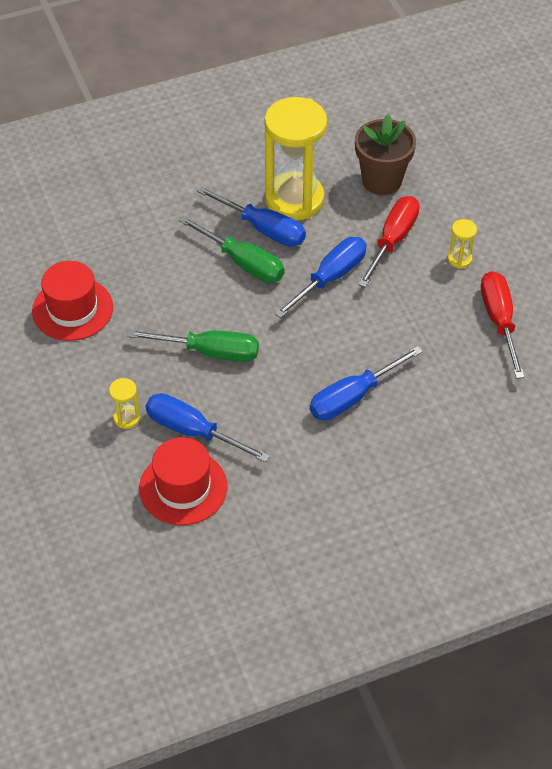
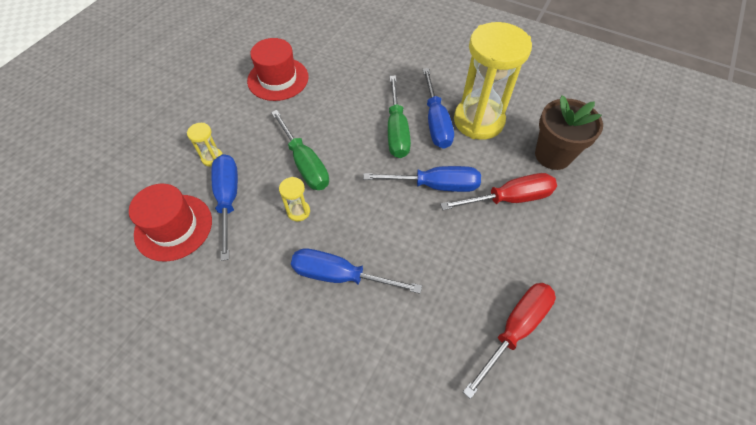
camera: 50 degrees right, 5 degrees up
yellow hourglass [448,219,477,269] -> yellow hourglass moved to [279,177,310,221]

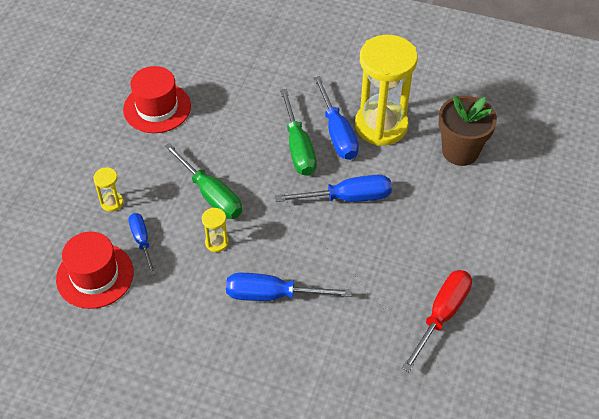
camera: 10 degrees left, 5 degrees down
blue screwdriver [211,154,238,261] -> blue screwdriver [129,213,156,275], size x0.63
red screwdriver [440,173,557,210] -> none

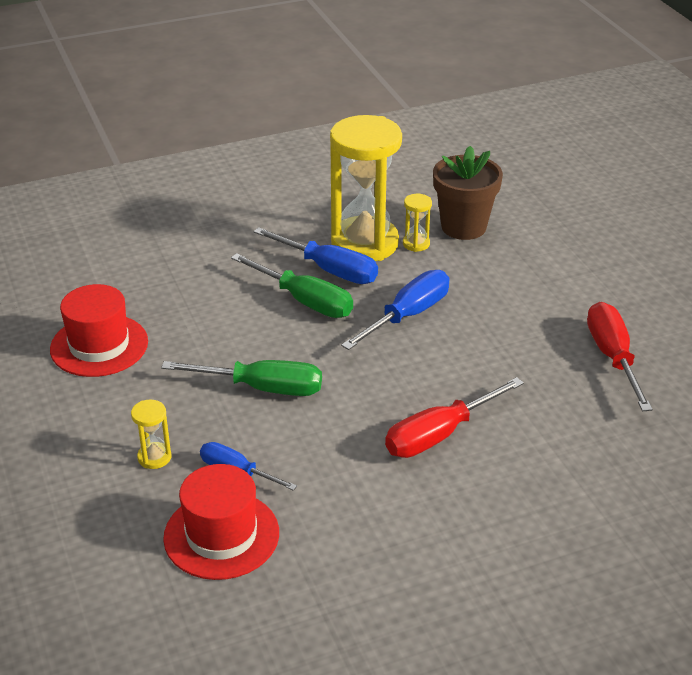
camera: 40 degrees left, 15 degrees down
yellow hourglass [202,208,229,252] -> yellow hourglass moved to [403,194,432,252]
blue screwdriver [226,273,352,301] -> red screwdriver [385,377,524,458]

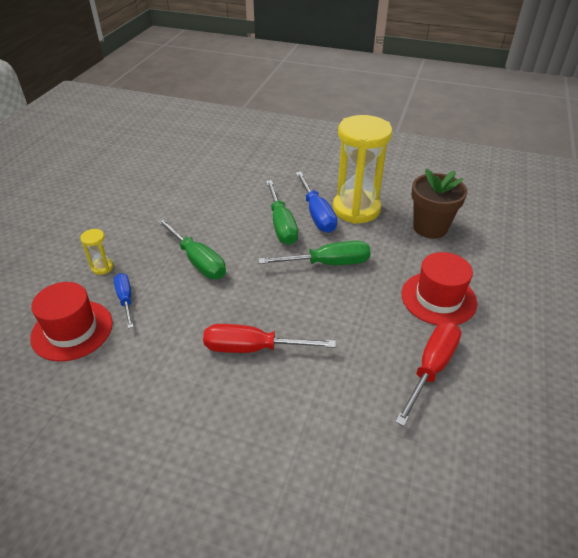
camera: 40 degrees right, 5 degrees up
red hat [50,284,148,377] -> red hat moved to [401,252,477,325]
blue screwdriver [341,270,450,350] -> green screwdriver [258,241,371,265]
yellow hourglass [403,194,432,252] -> none

